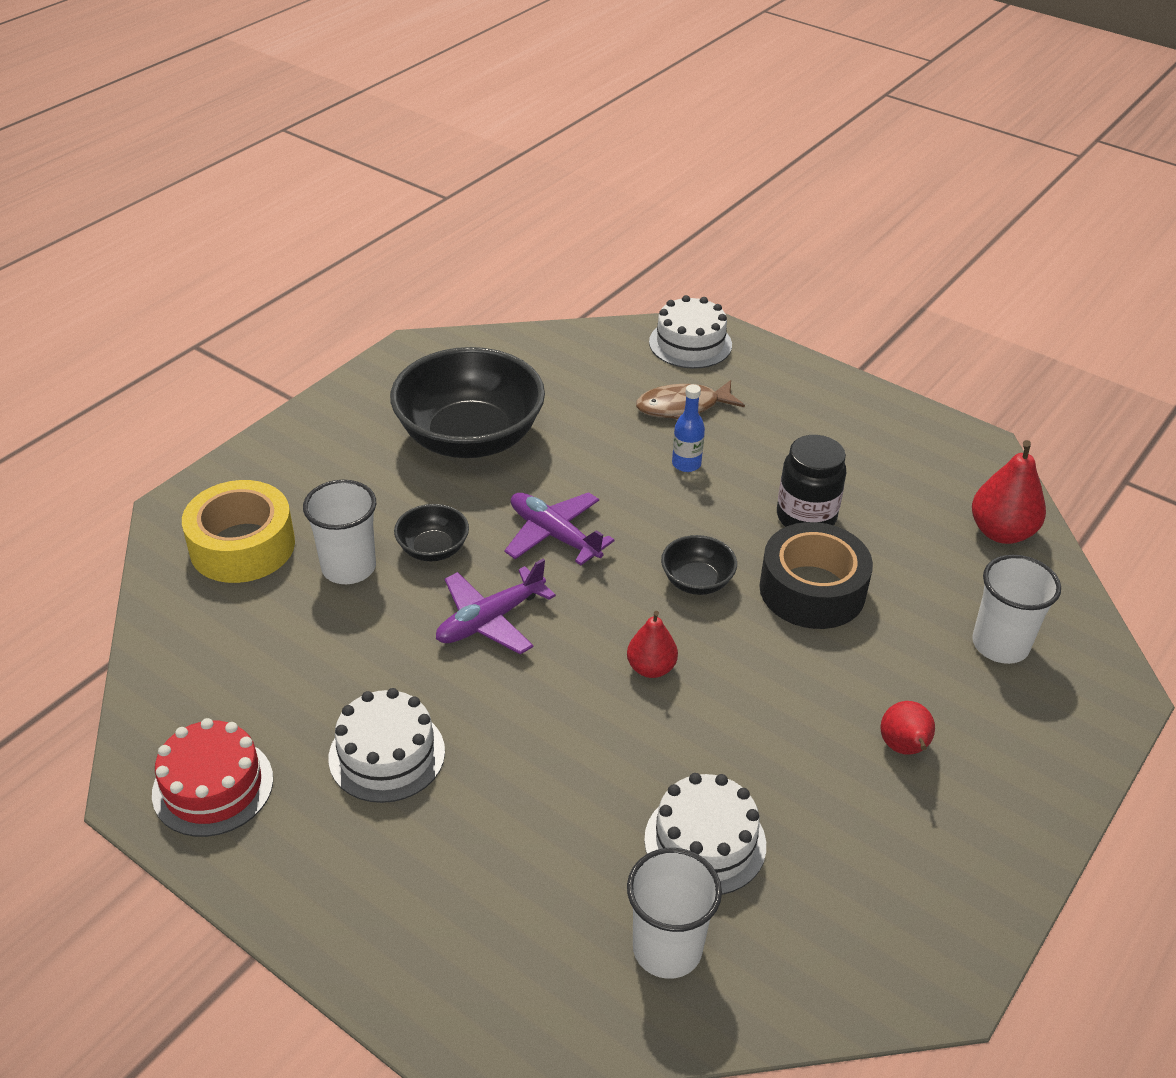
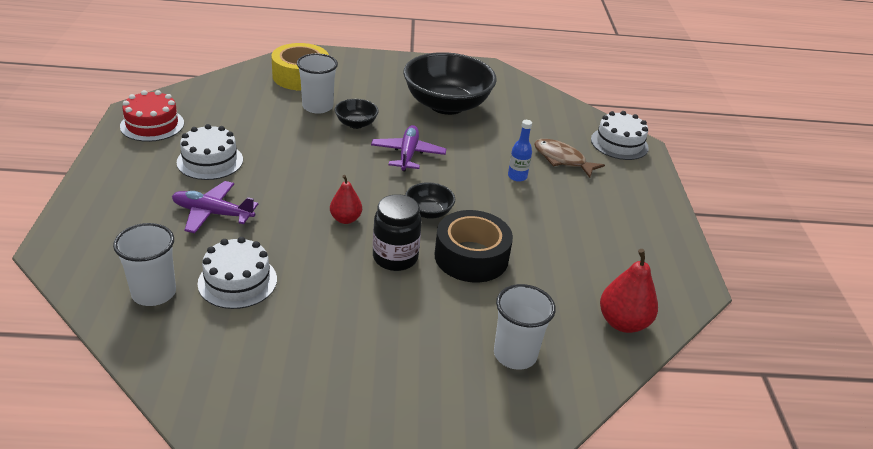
camera: 50 degrees right, 5 degrees down
purple plane [436,559,556,654] -> purple plane moved to [172,181,258,233]
black jar [777,435,846,527] -> black jar moved to [373,194,422,271]
red pear [880,701,935,755] -> none

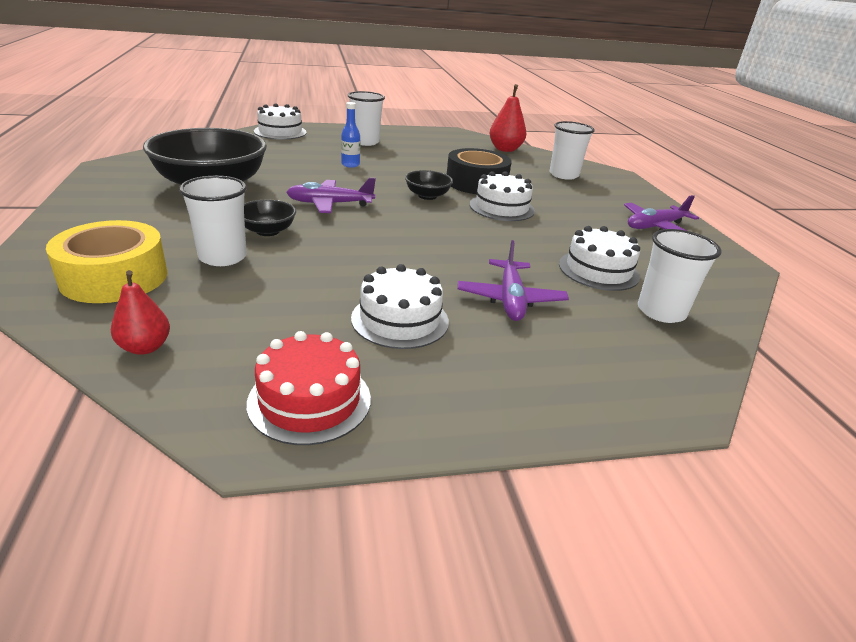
camera: 100 degrees left, 5 degrees down
red pear [330,175,362,224] -> red pear moved to [111,270,170,355]
black jar [373,194,422,271] -> white cake [470,171,535,221]
brown fish [534,139,605,178] -> none
none -> white cup [348,91,385,146]
none -> purple plane [624,195,699,231]

